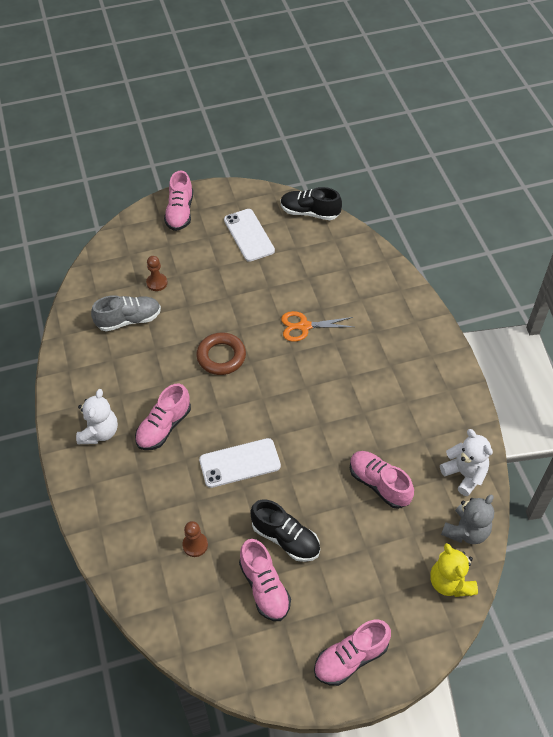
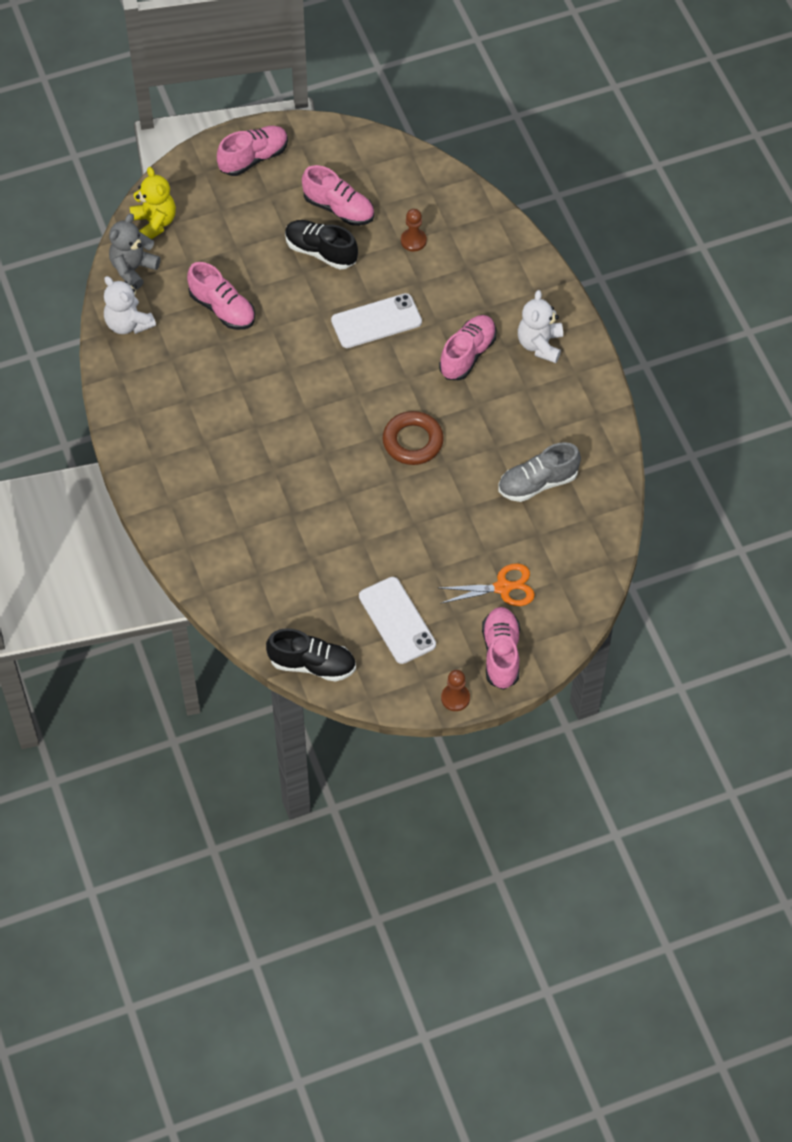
camera: 175 degrees right, 5 degrees up
brown pawn [146,256,167,291] -> brown pawn moved to [441,670,470,711]
pink shoe [239,539,291,621] -> pink shoe turned 150 degrees clockwise [302,165,374,226]
orange scissors [281,311,354,342] -> orange scissors moved to [440,563,535,606]

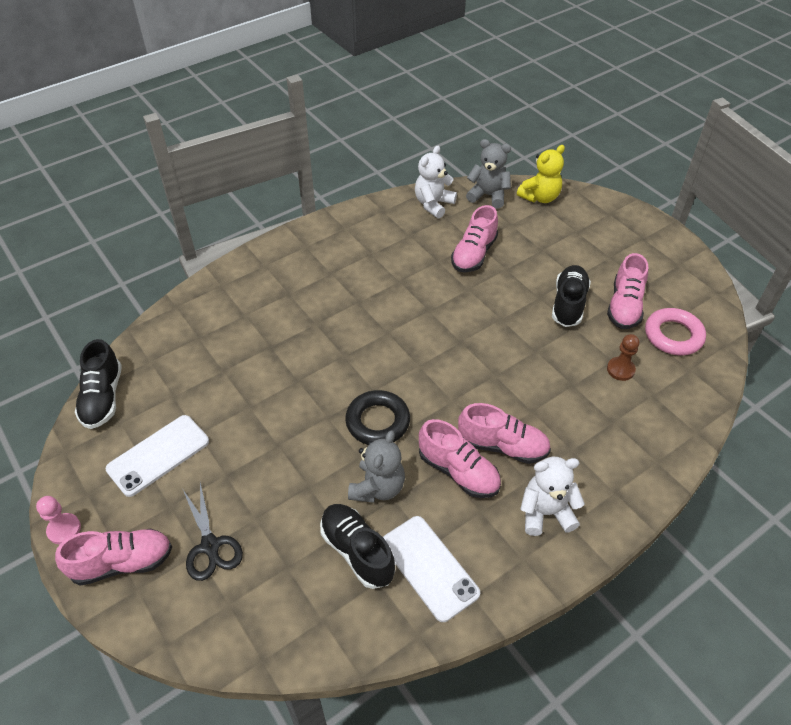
camera: 75 degrees right, 10 degrees down
pink shoe [217,126,288,176] -> pink shoe moved to [419,419,501,498]
white phone [331,293,422,348] -> white phone moved to [383,516,480,622]
brown ring [382,411,444,465] -> black ring [345,390,410,445]
orange scissors [440,563,535,606] -> black scissors [182,483,243,581]
brown pawn [441,670,470,711] -> pink pawn [36,496,81,544]
grey shoe [498,442,581,502] -> black shoe [320,504,395,589]
none -> grey teddy bear [348,430,405,503]
none -> pink ring [645,308,706,356]

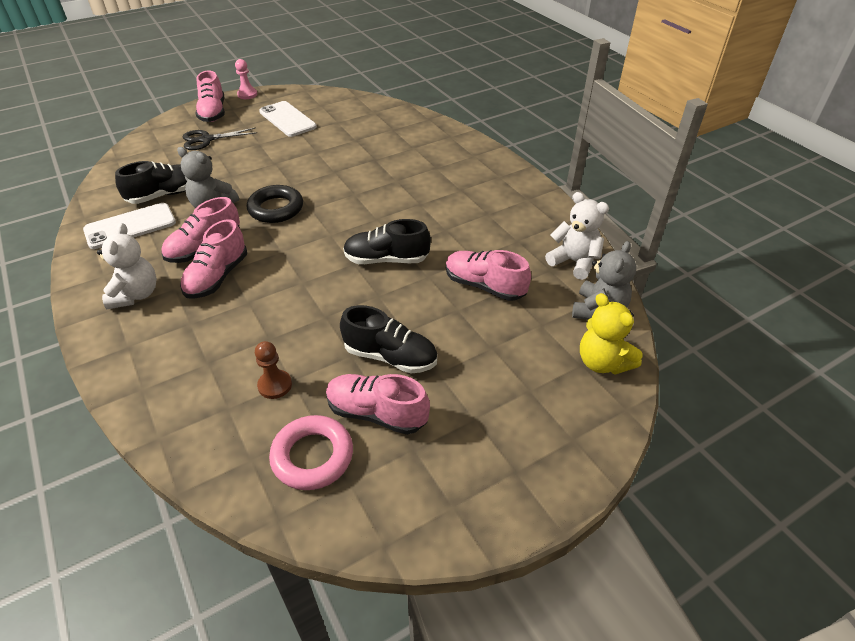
camera: 95 degrees right, 5 degrees down
black shoe [75,339,122,429] -> black shoe moved to [343,219,431,264]

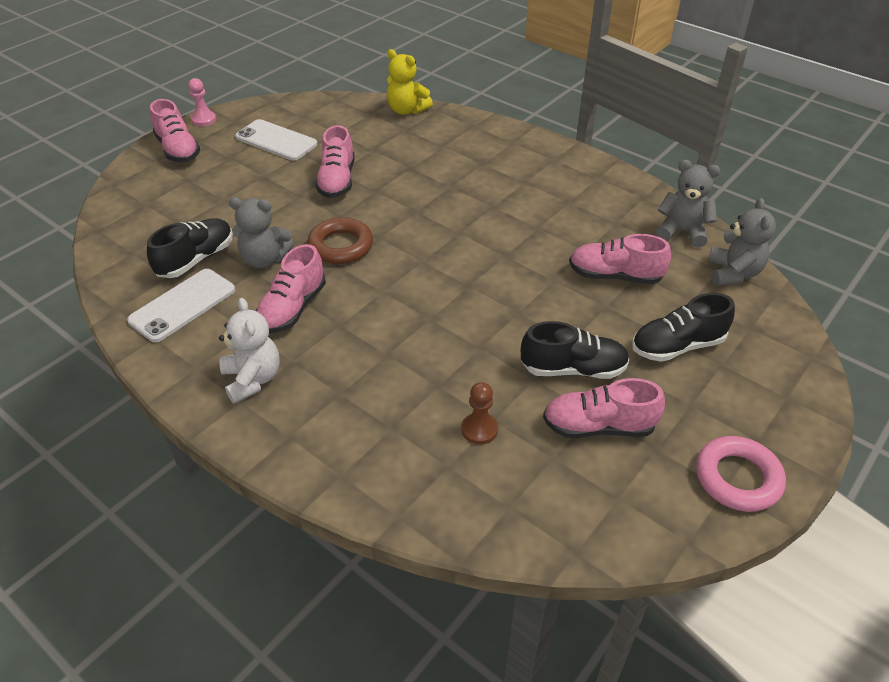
camera: 20 degrees left, 0 degrees up
pink shoe [180,219,247,299] -> pink shoe moved to [315,125,355,198]
black scissors [183,127,257,150] -> none
black ring [247,185,303,223] -> brown ring [307,217,373,264]
pink ring [269,415,353,490] -> pink ring moved to [696,436,786,512]
black shoe [343,219,431,264] -> black shoe moved to [632,293,735,362]
white teddy bear [545,192,609,280] -> grey teddy bear [656,160,720,247]
yellow teddy bear [580,293,643,375] -> yellow teddy bear moved to [387,49,433,115]

